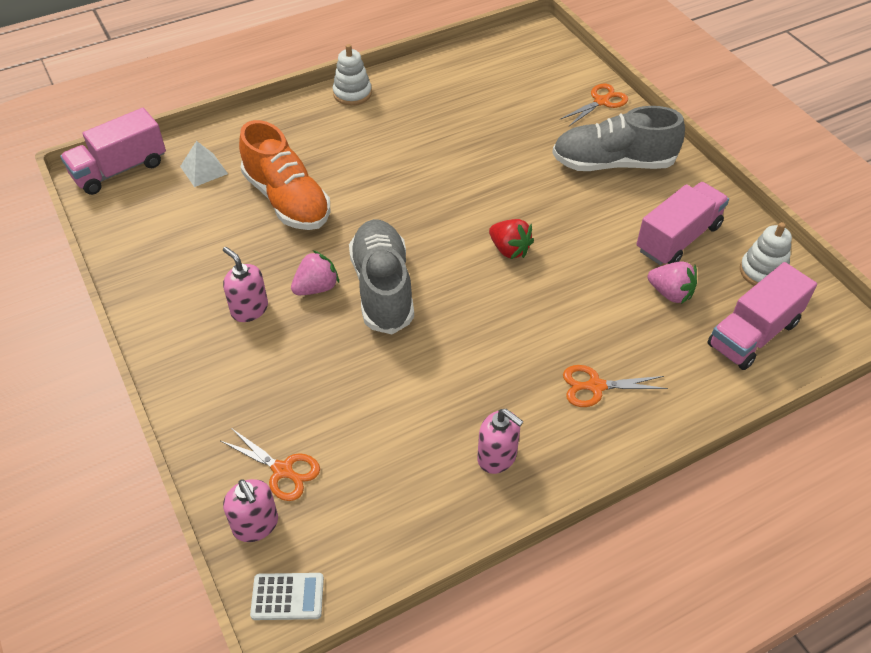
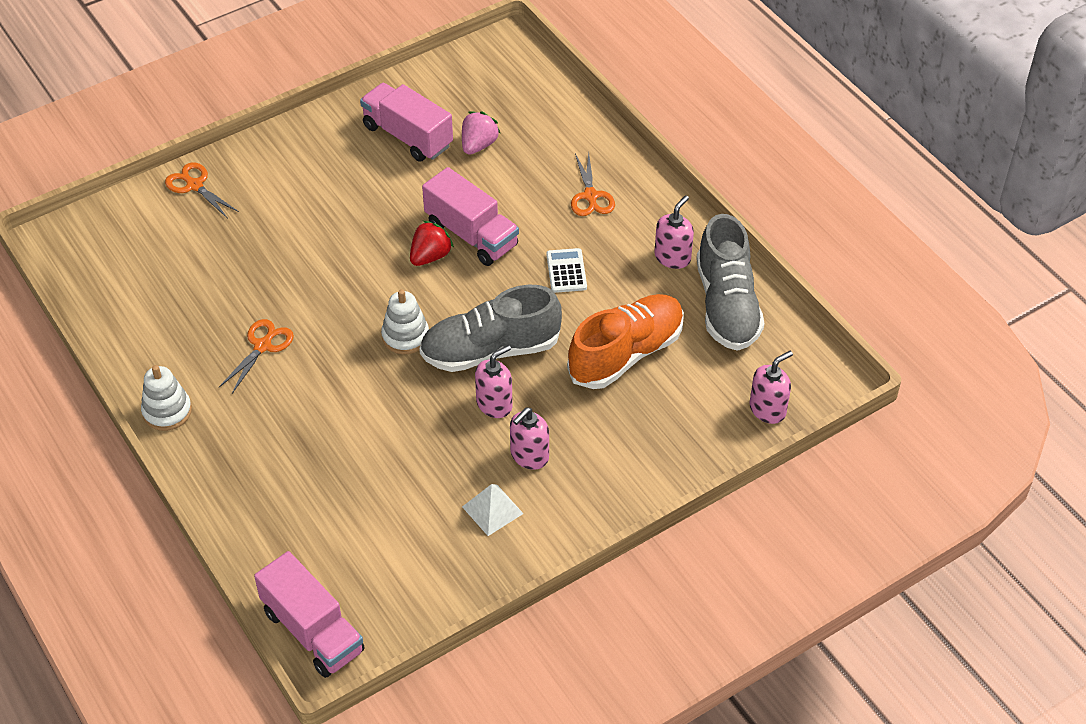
camera: 95 degrees left, 0 degrees up
white pyramid [180,141,228,187] -> white pyramid moved to [462,484,524,536]
orange scissors [221,428,320,501] -> orange scissors moved to [219,319,294,394]
orange shoe [239,120,330,230] -> orange shoe moved to [567,294,684,389]
white calculator [250,573,324,620] -> white calculator moved to [546,248,587,293]
pink strawberry [291,250,339,295] -> pink soap dispenser [475,345,513,418]
grey shoe [552,106,685,171] -> grey shoe moved to [696,214,764,351]
pink truck [707,262,817,370] -> pink truck moved to [422,167,519,266]
white stacking toy [740,222,792,286] -> white stacking toy moved to [381,289,429,354]

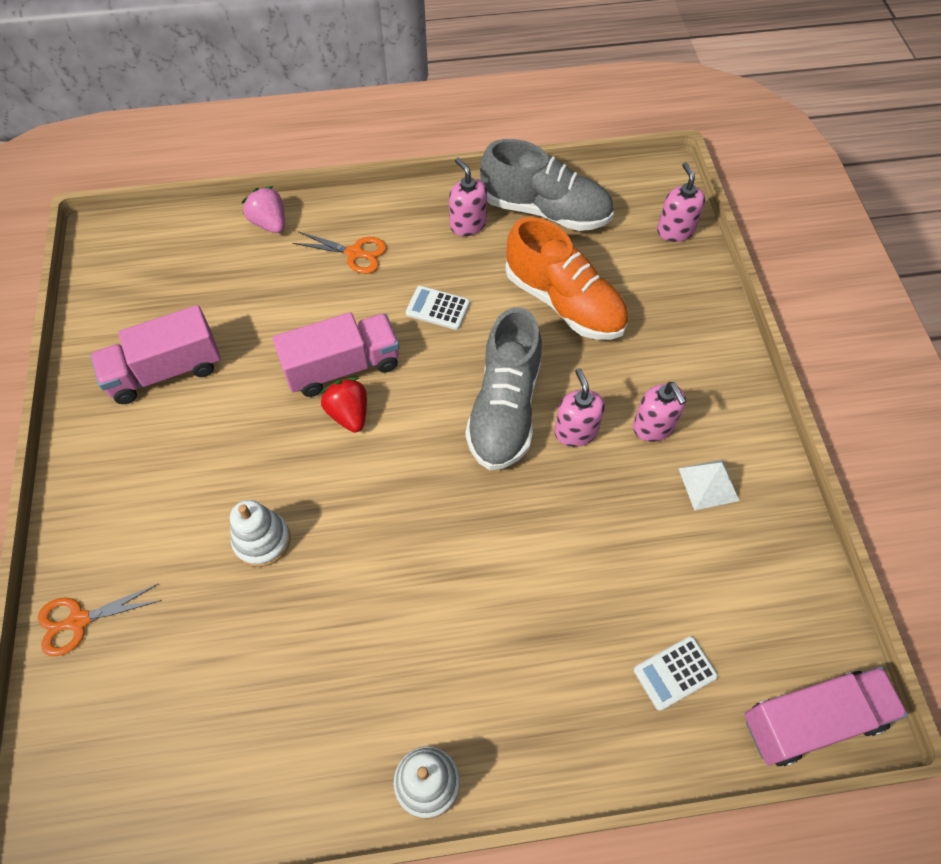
camera: 65 degrees left, 10 degrees up
orange scissors [219,319,294,394] -> none
white stacking toy [381,289,429,354] -> white stacking toy moved to [230,500,291,567]
pink strawberry [462,112,500,155] -> pink strawberry moved to [241,186,285,233]
orange shoe [567,294,684,389] -> orange shoe turned 150 degrees clockwise [505,217,628,340]
none -> white calculator [634,636,718,711]

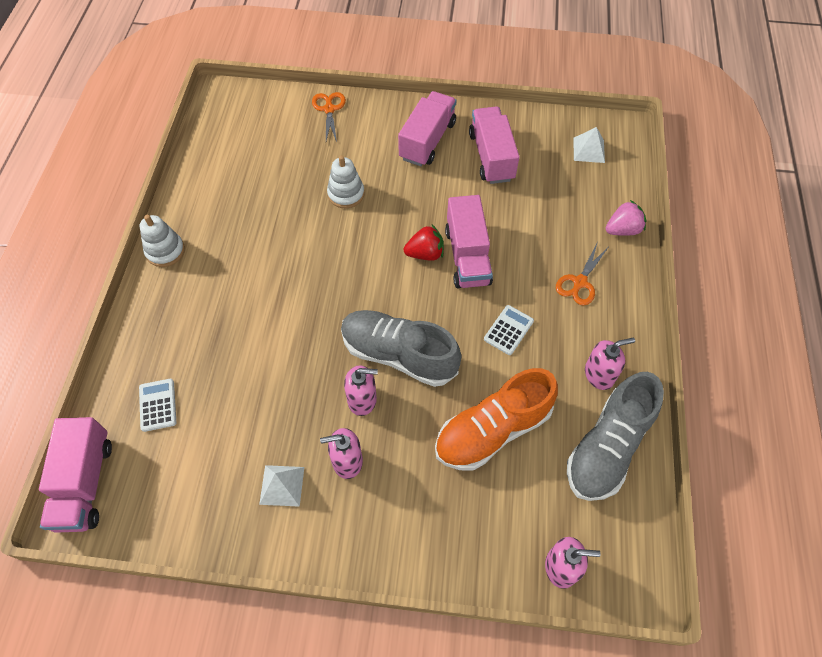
camera: 105 degrees right, 0 degrees up
none -> pink truck [398,91,457,166]
none -> white pyramid [573,127,605,163]

